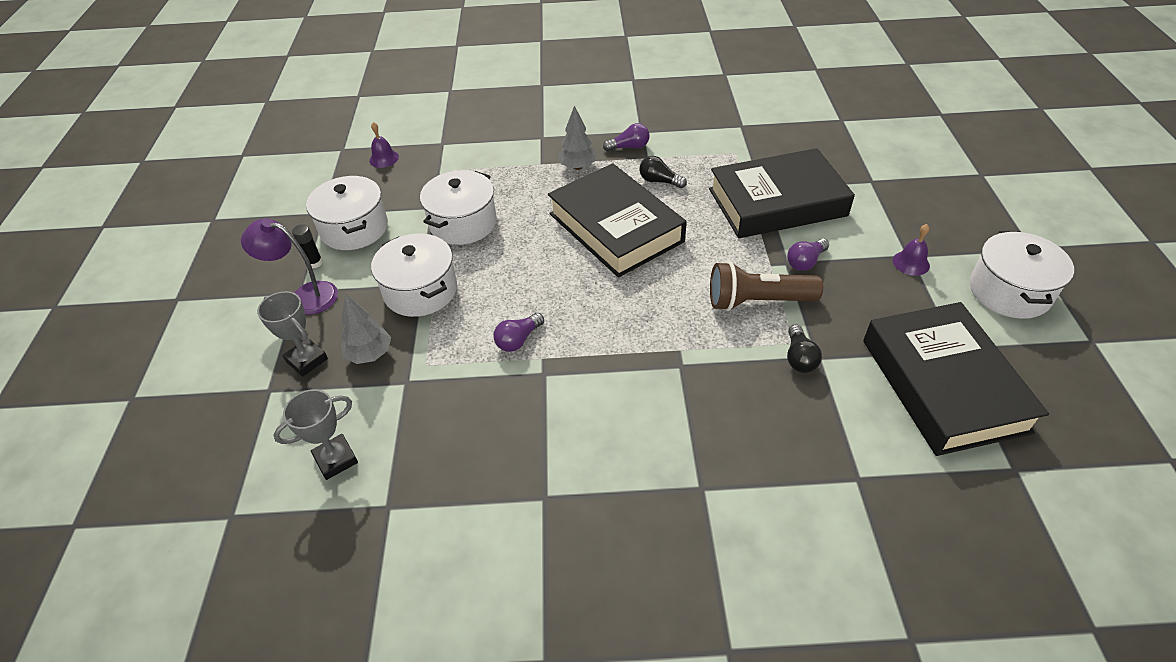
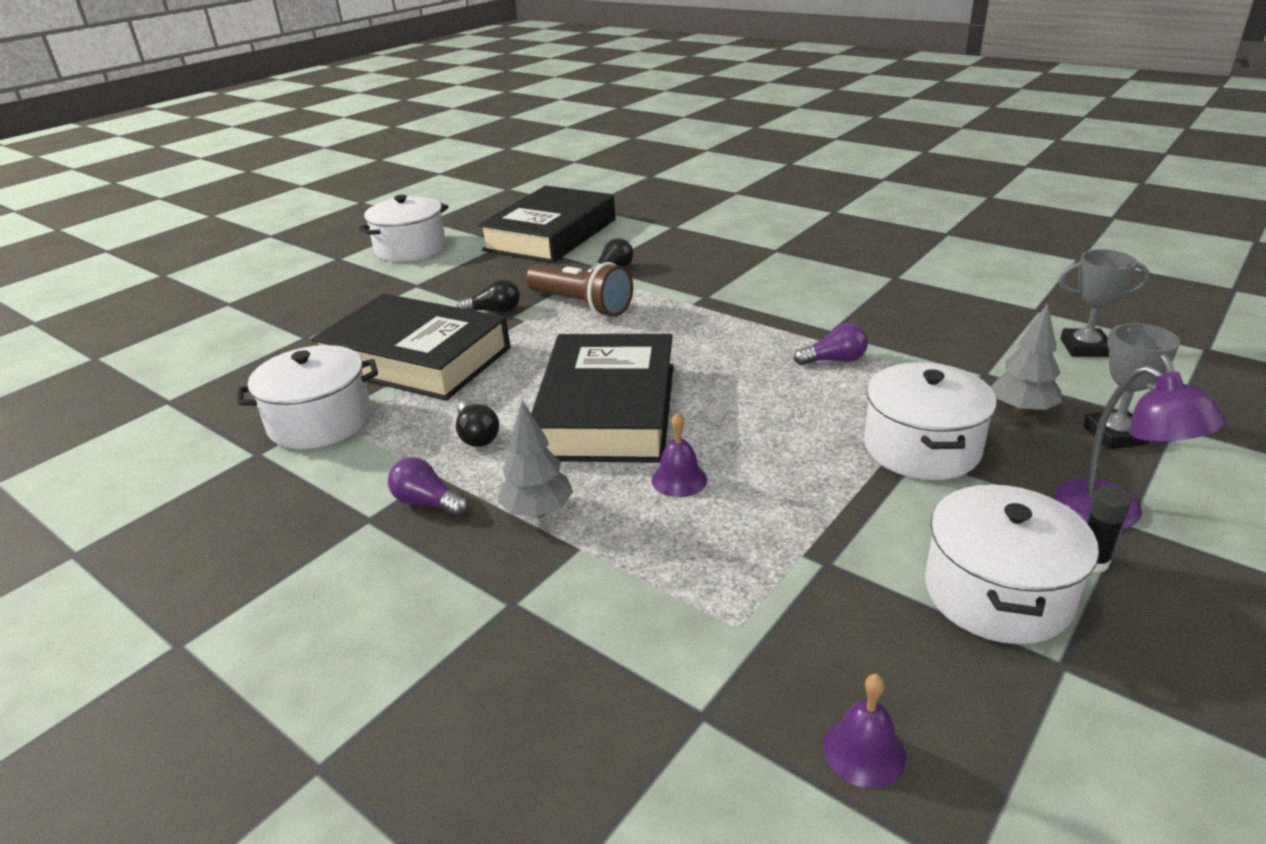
camera: 140 degrees left, 15 degrees down
white pot [420,170,497,245] -> white pot moved to [237,345,378,449]
purple light bulb [787,239,829,271] -> black light bulb [457,279,520,313]
purple bell [893,224,930,276] -> purple bell moved to [652,413,707,497]

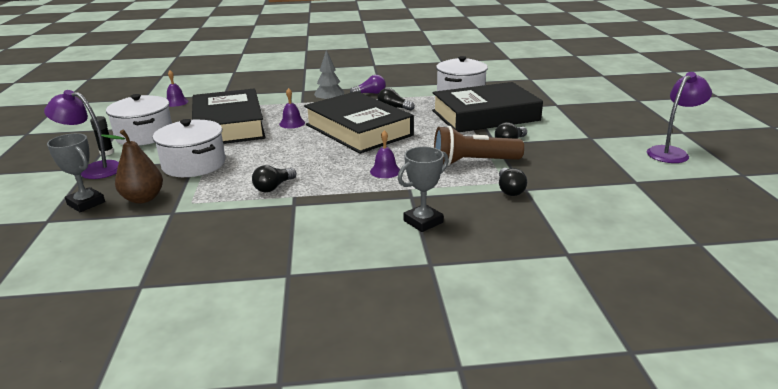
camera: 135 degrees right, 5 degrees down
white pot [358,195,449,262] -> purple lamp [647,72,712,163]
black book [478,186,615,263] -> black book moved to [192,88,266,144]
purple light bulb [794,323,868,365] -> black light bulb [252,165,296,192]
grey tree [991,303,1062,415] -> brown pear [101,129,163,204]
grey trophy [1059,249,1150,357] -> grey trophy moved to [398,147,449,232]
none -> purple bell [370,130,400,178]

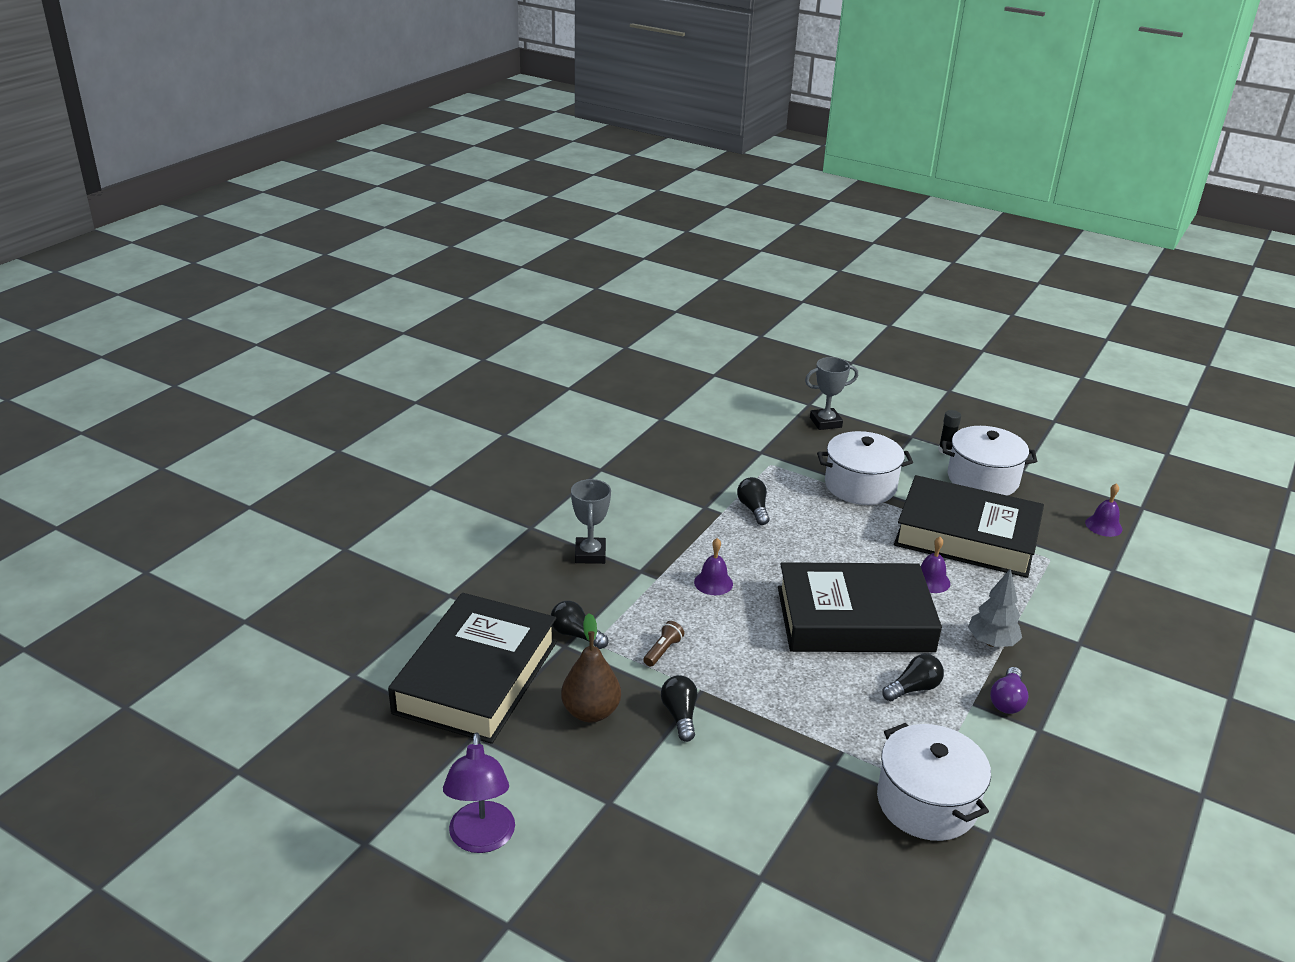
camera: 125 degrees right, 5 degrees up
purple lamp [44,90,119,179] -> none
brown pear [101,129,163,204] -> brown pear moved to [561,613,621,723]
black book [432,82,543,132] -> black book moved to [388,593,557,744]
brown flashlight [434,126,524,166] -> brown flashlight [644,621,684,667], size x0.43

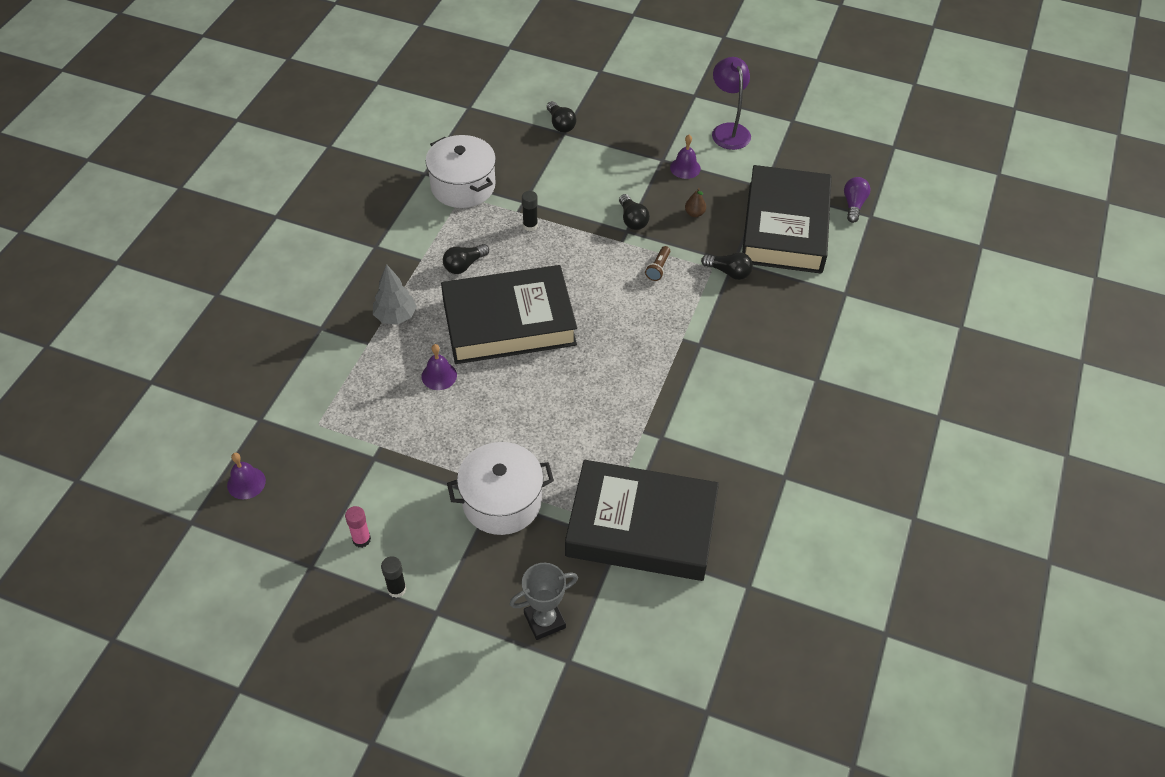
camera: 170 degrees right, 20 degrees up
brown pear [561,613,621,723] -> brown pear [685,188,706,217], size x0.51
grey trophy [571,479,611,564] -> none
purple bell [694,538,733,595] -> purple bell moved to [670,135,701,179]
black light bulb [737,477,769,525] -> black light bulb moved to [547,101,576,133]
black book [894,475,1044,578] -> black book moved to [565,460,719,581]
white pot [942,426,1037,496] -> pink glue stick [345,506,371,548]
purple light bulb [990,667,1028,714] -> purple light bulb moved to [844,177,871,223]
none -> black glue stick [522,191,538,231]

